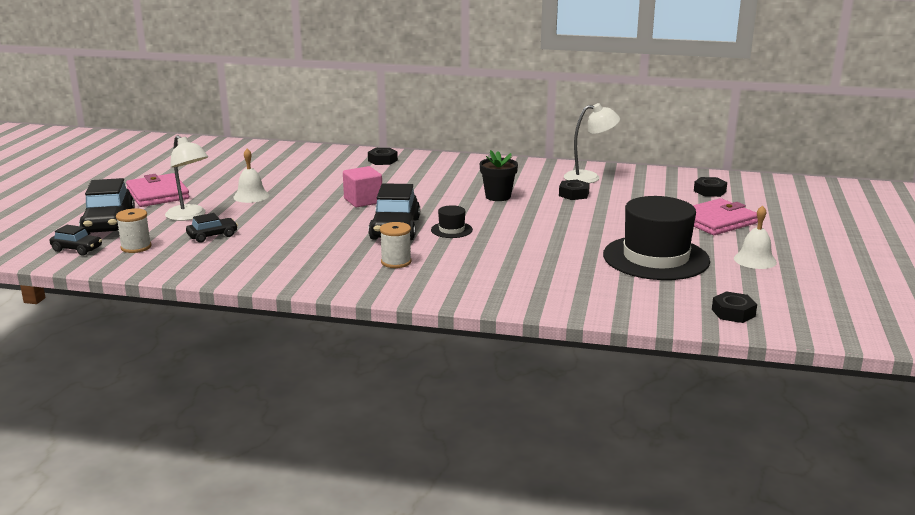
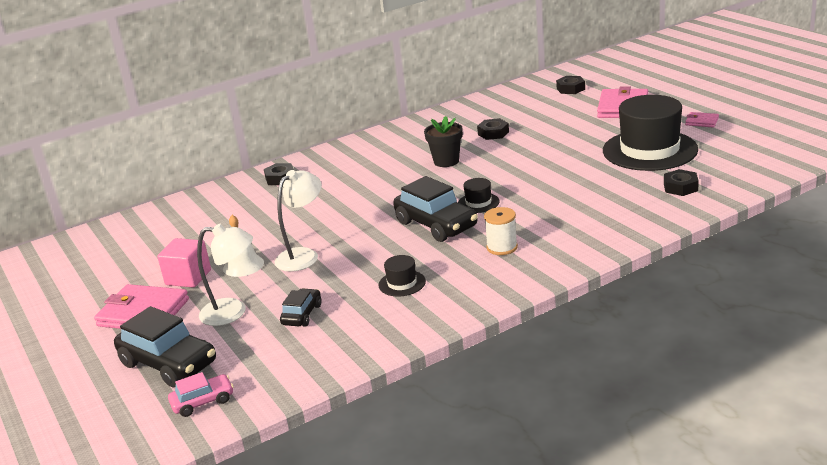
camera: 40 degrees left, 5 degrees up
black car [50,225,102,256] -> pink car [168,372,234,417]
white spool [116,208,152,253] -> none
pink cube [343,166,382,207] -> pink cube moved to [157,238,211,288]
white lamp [564,103,620,183] -> white lamp moved to [274,170,322,272]
black nut [712,292,757,323] -> black nut moved to [664,169,699,196]
white bell [734,205,777,269] -> pink wallet [685,112,719,128]
none -> black hat [379,255,426,297]

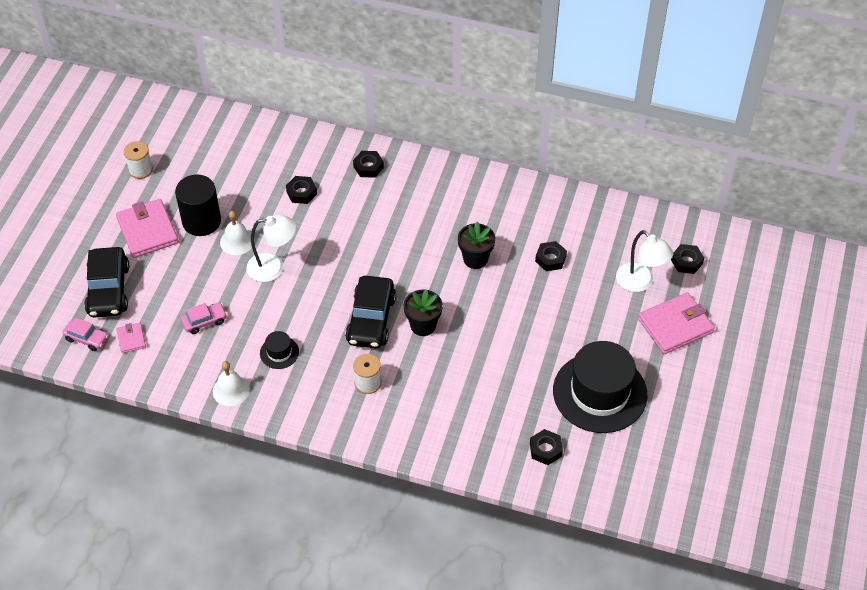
camera: 45 degrees right, 25 degrees up
pink cube [157,238,211,288] -> black cylinder [175,175,221,236]
white lamp [197,224,253,326] -> white lamp moved to [616,230,673,292]
black car [280,288,322,327] -> pink car [181,303,227,334]
black hat [458,178,500,213] -> black flower pot [404,289,443,336]
pink wallet [685,112,719,128] -> pink wallet moved to [116,323,146,353]
none -> white spool [124,141,153,179]
none -> white bell [213,361,250,406]
none -> black nut [286,176,317,204]

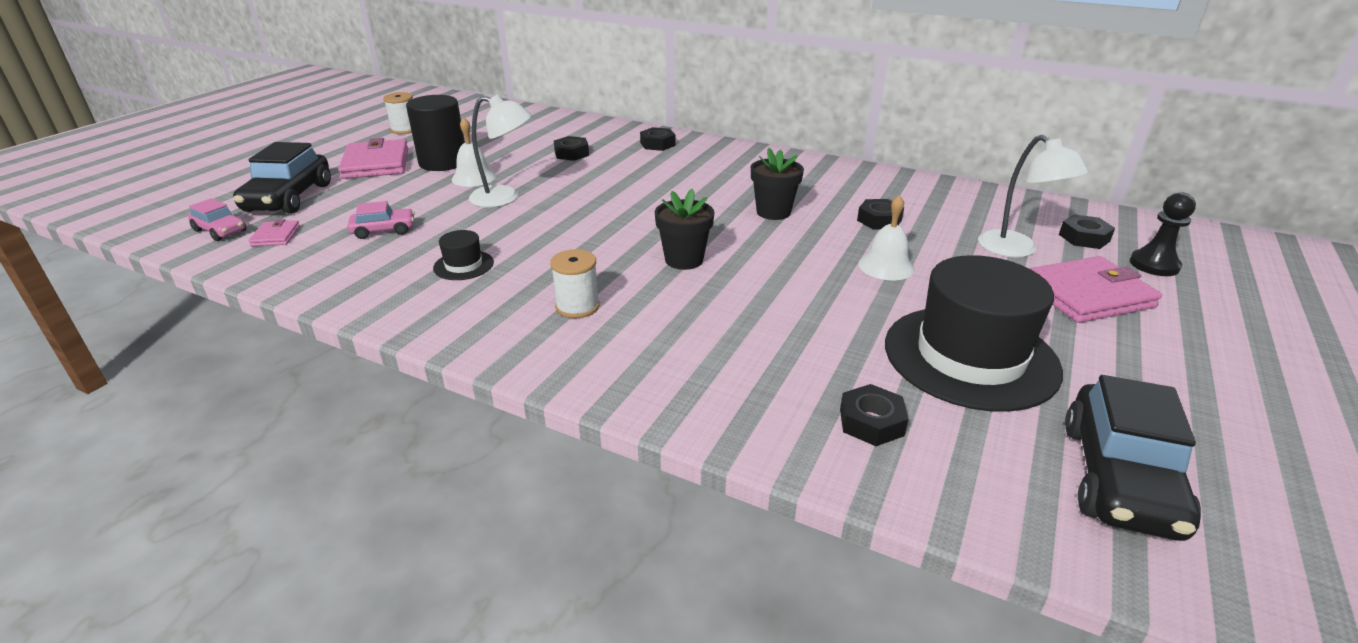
camera: 10 degrees right, 20 degrees down
white bell [213,361,250,406] -> white bell moved to [858,195,914,280]
black car [345,276,396,348] -> black car moved to [1065,375,1201,541]
none -> black pawn [1130,193,1196,276]

